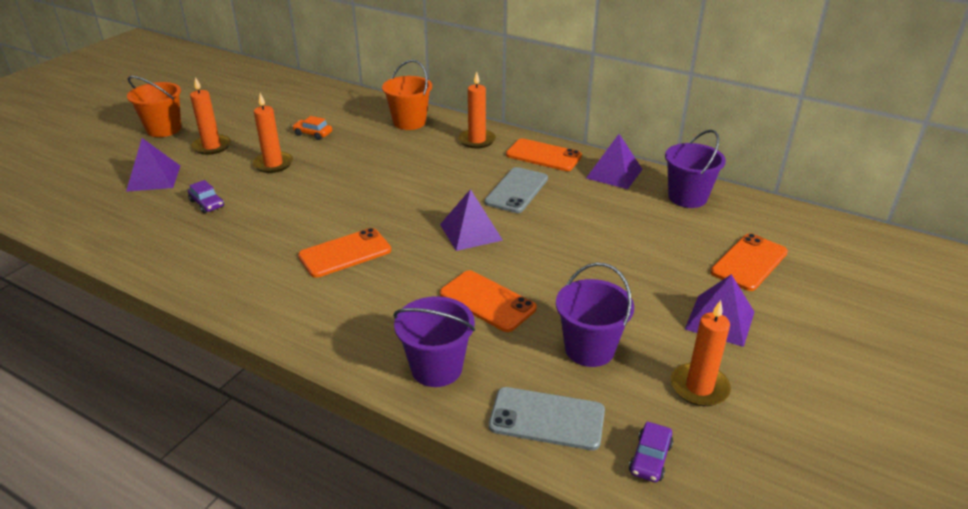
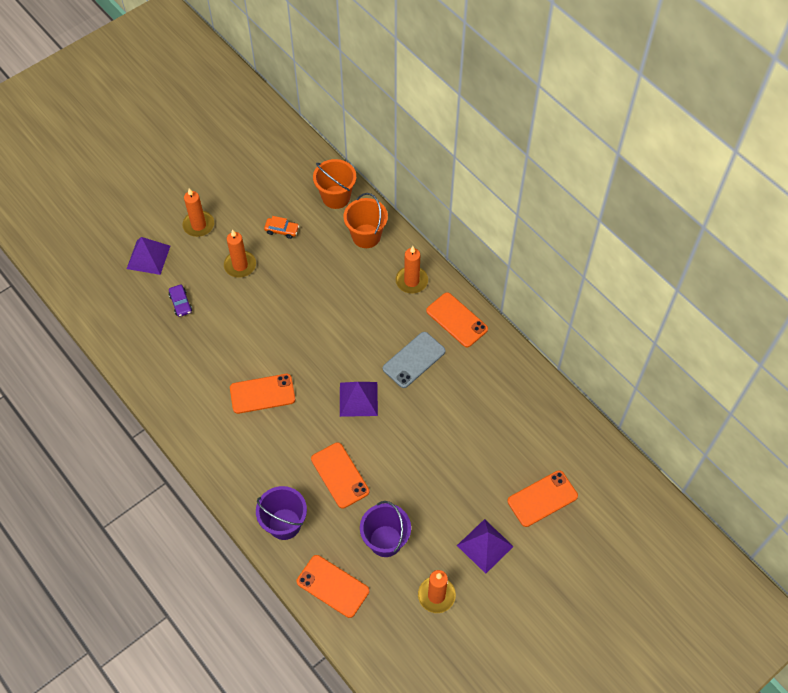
camera: 20 degrees right, 25 degrees up
orange bucket [127,76,181,137] -> orange bucket moved to [313,159,356,209]
orange car [292,116,332,140] -> orange car turned 150 degrees clockwise [264,216,299,239]
grey phone [489,387,605,450] -> orange phone [297,555,369,618]
purple pyramid [586,134,642,189] -> none
purple car [629,422,673,482] -> none
purple bucket [665,130,726,208] -> none

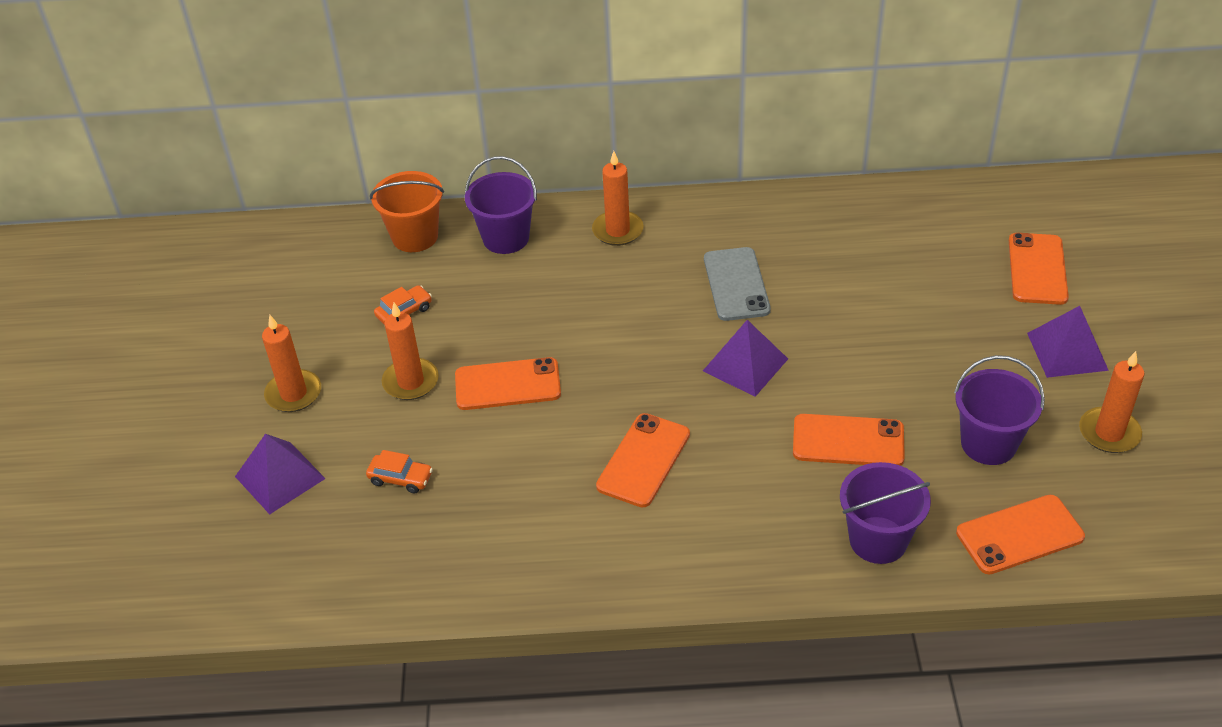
camera: 50 degrees left, 15 degrees down
purple car [169,285,192,317] -> orange car [366,450,433,493]
orange bucket [343,193,388,248] -> purple bucket [465,156,537,254]
orange phone [426,292,488,347] -> orange phone moved to [455,357,561,410]

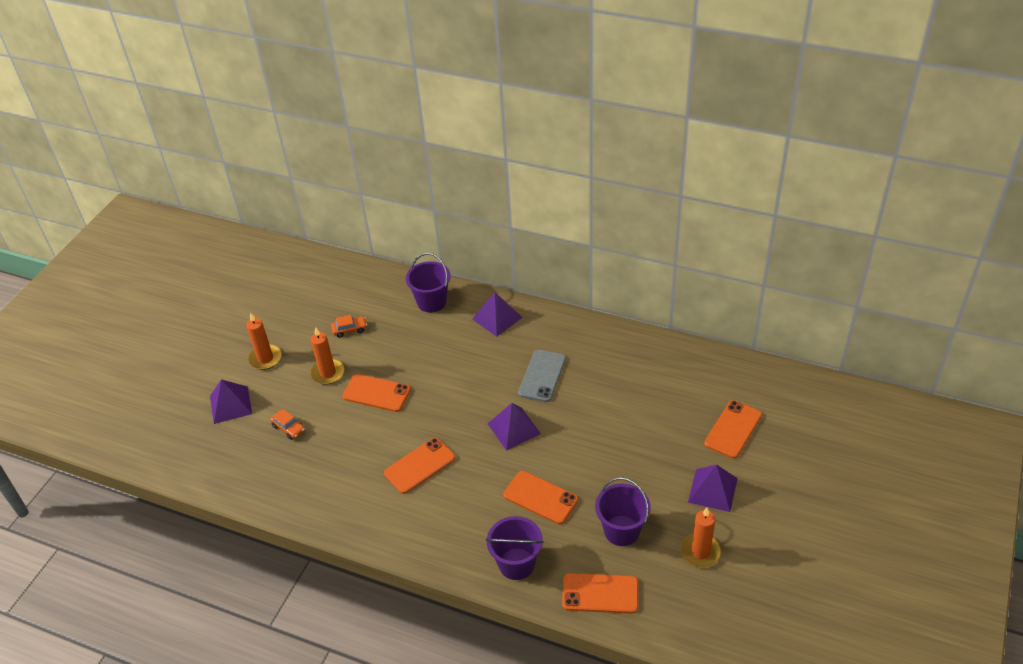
camera: 25 degrees right, 0 degrees up
orange bucket [370,171,444,252] -> none
orange candle [592,151,644,246] -> purple pyramid [472,292,523,337]

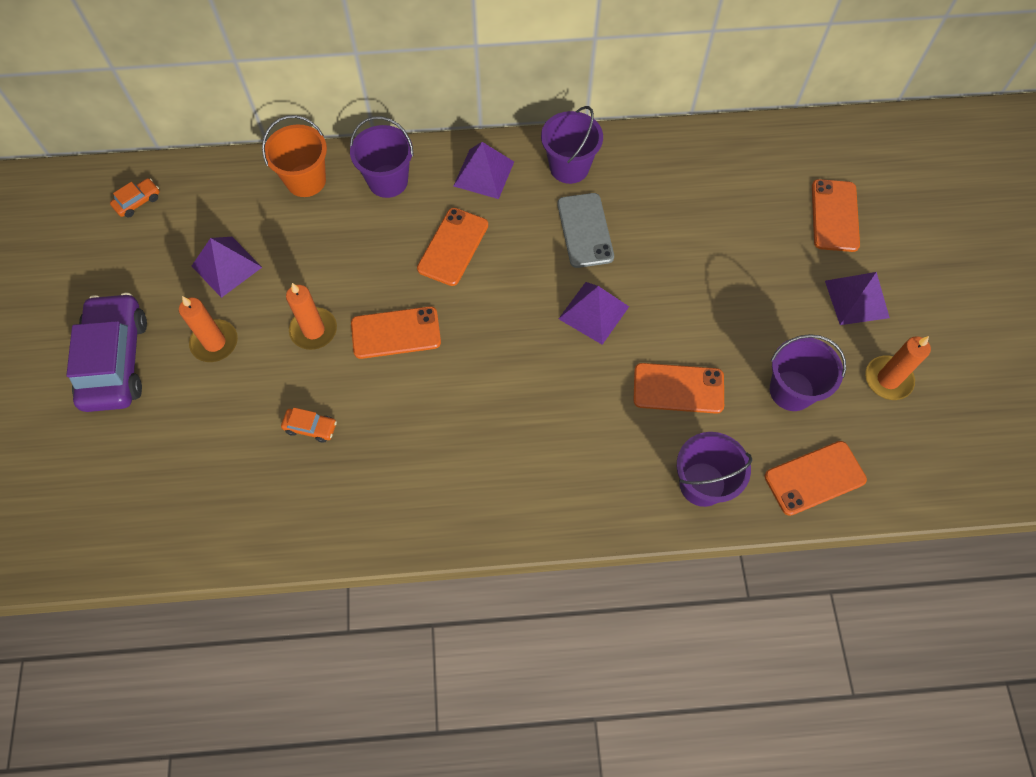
camera: 30 degrees left, 20 degrees up
purple pyramid [210,379,252,424] -> purple pyramid moved to [192,237,262,298]
orange car [331,315,367,338] -> orange car moved to [110,178,160,218]
orange phone [384,437,456,494] -> orange phone moved to [417,208,488,286]
none -> purple car [66,293,147,412]
none -> orange bucket [262,115,327,197]
none -> purple bucket [541,106,603,184]

